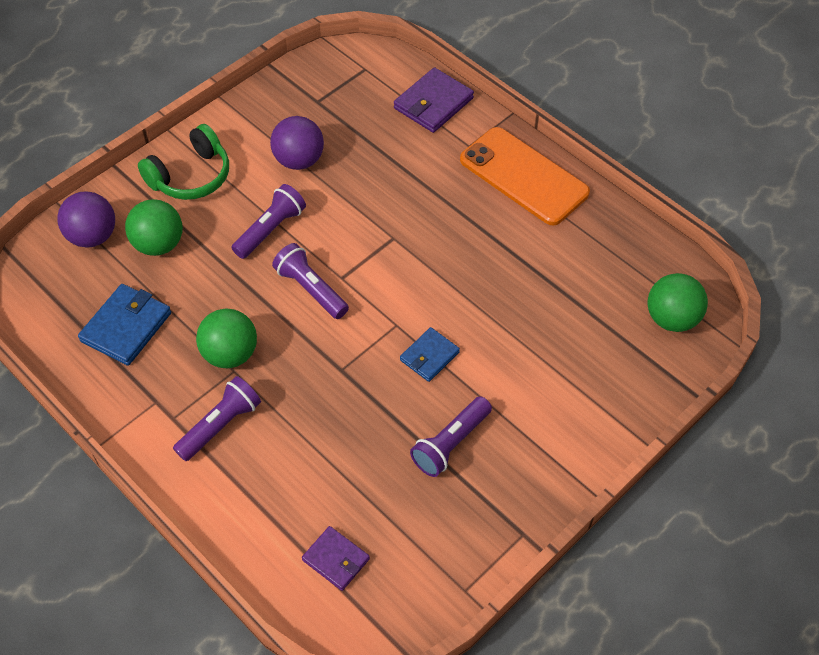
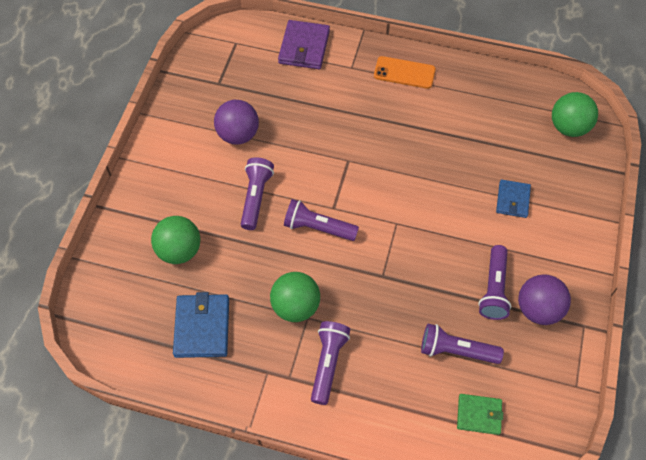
camera: 30 degrees left, 5 degrees up
purple ball [57,191,115,248] -> purple ball moved to [518,274,571,325]
green headphones [138,124,229,200] -> none
purple wallet [302,526,370,591] -> green wallet [457,394,503,435]
blue wallet [400,327,460,382] -> blue wallet moved to [496,179,531,218]
orange phone [460,127,590,225] -> orange phone [374,56,436,89], size x0.58
none -> purple flashlight [421,324,504,364]

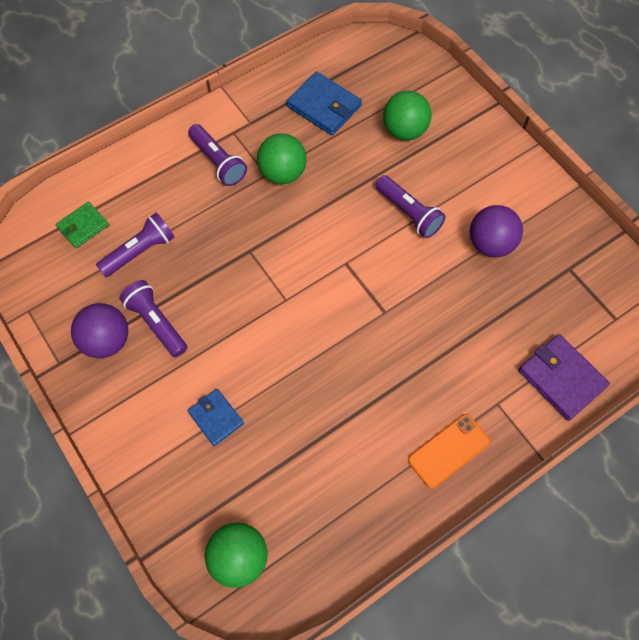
camera: 130 degrees right, 5 degrees up
purple flashlight [284,199,359,241] -> none

